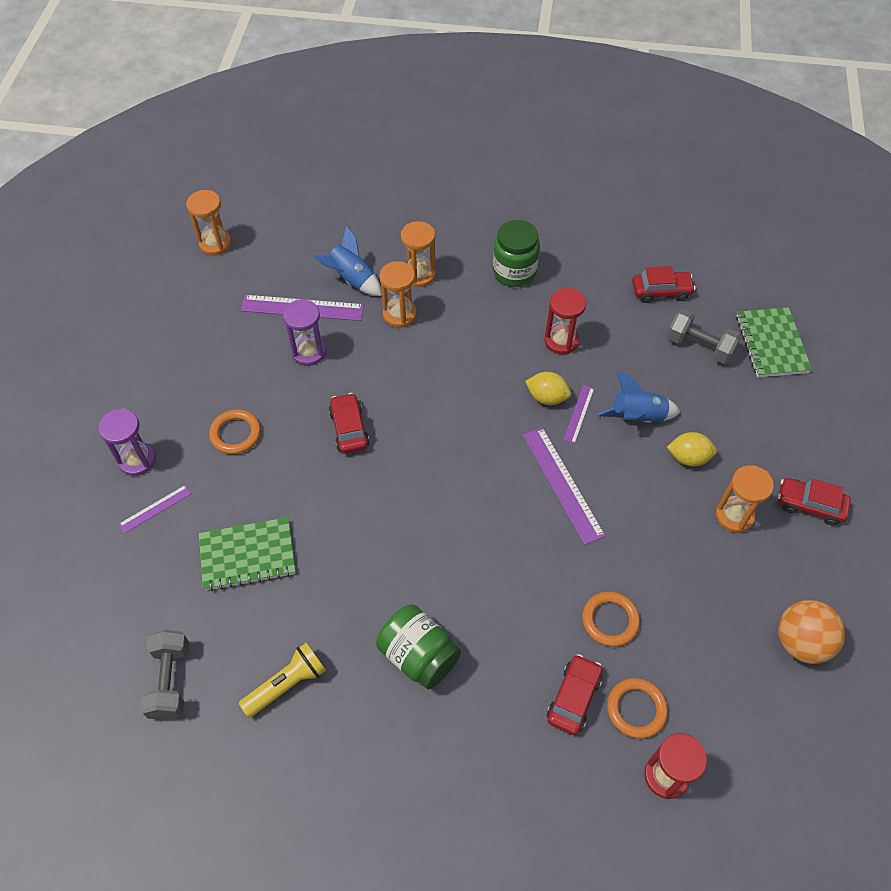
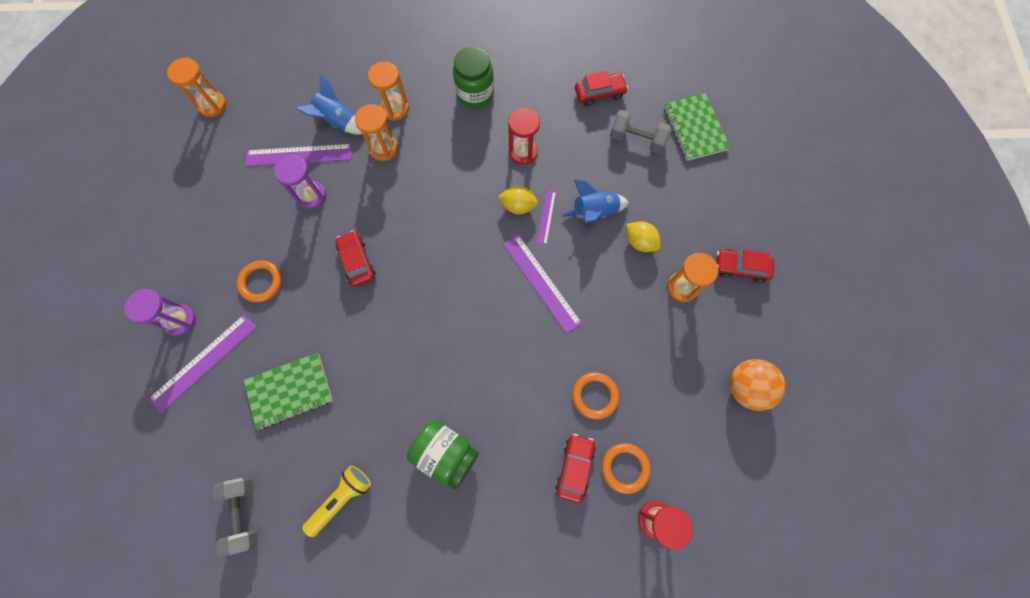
camera: 10 degrees left, 15 degrees up
purple ruler [119,485,192,533] -> purple ruler [149,315,256,413], size x1.85
yellow lemon [667,432,717,466] -> yellow lemon turned 45 degrees clockwise [626,221,661,252]

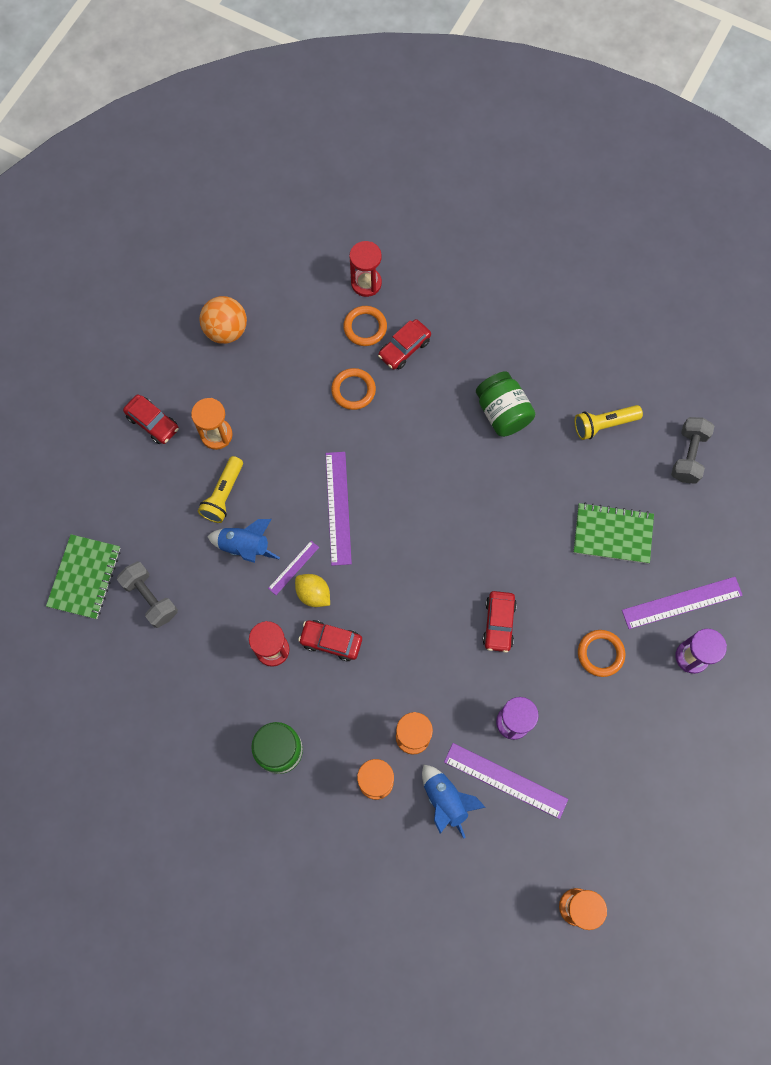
camera: 150 degrees left, 0 degrees up
red car [575,71,628,106] -> red car moved to [298,620,362,661]
yellow lemon [626,221,661,252] -> yellow flashlight [198,456,243,523]

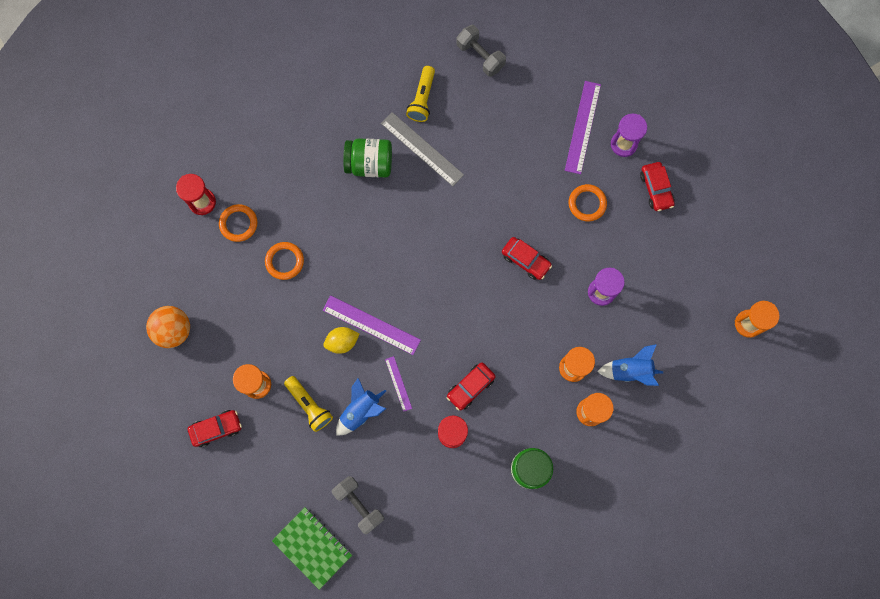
camera: 60 degrees left, 5 degrees up
grey dumbbell [117,561,178,628] -> grey dumbbell turned 60 degrees clockwise [332,476,384,534]
yellow lemon [295,574,330,607] -> yellow lemon moved to [323,327,360,354]
red car [378,319,431,370] -> red car moved to [640,162,675,211]
purple ruler [444,743,568,819] -> none
green notebook [573,503,654,564] -> none
none -> grey ruler [381,112,464,186]

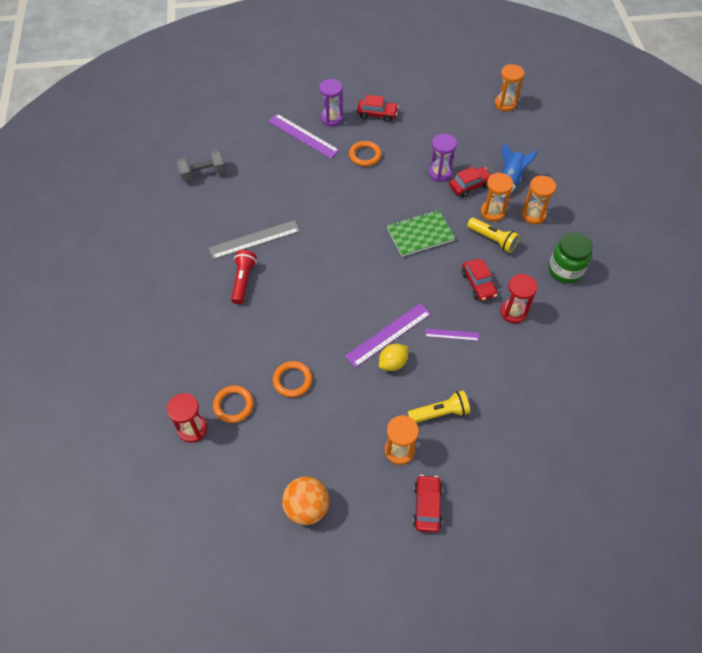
camera: 65 degrees left, 20 degrees down
green notebook [272,507,352,590] -> green notebook moved to [387,210,455,257]
yellow lemon [323,327,360,354] -> yellow lemon turned 45 degrees clockwise [379,344,408,371]
grey dumbbell [332,476,384,534] -> none
blue rocket [336,378,386,436] -> none
green jar [343,138,392,177] -> red flashlight [231,250,257,304]
yellow flashlight [406,66,435,122] -> yellow flashlight moved to [467,217,520,253]
red car [502,237,552,280] -> red car moved to [449,167,492,198]

